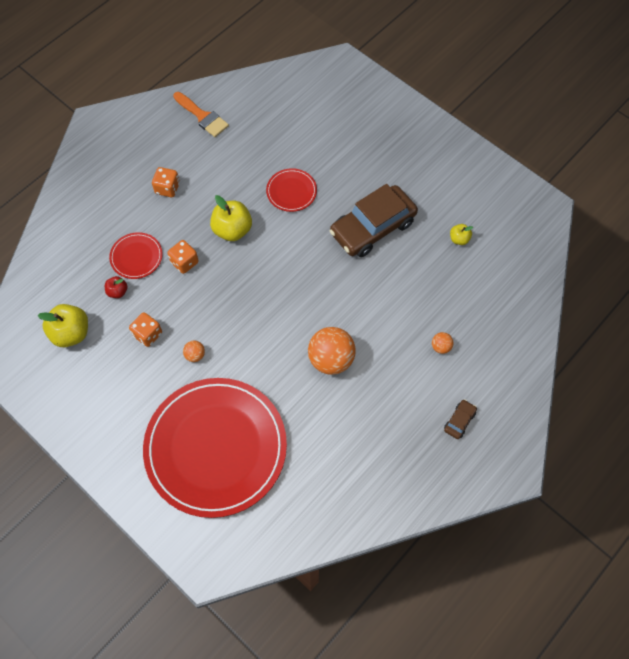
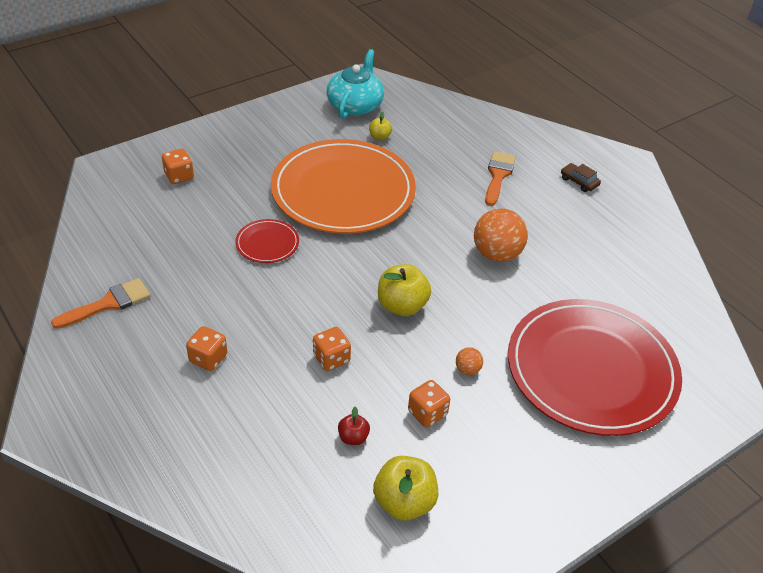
camera: 80 degrees left, 20 degrees down
red plate [109,232,163,279] -> none
yellow apple [210,195,252,241] -> yellow apple moved to [378,264,431,316]
brown car [330,184,418,257] -> orange plate [271,139,416,234]
orange ball [432,332,453,354] -> orange brush [485,151,516,206]
none -> orange dice [162,149,194,184]
none -> turquoise teapot [327,49,384,119]

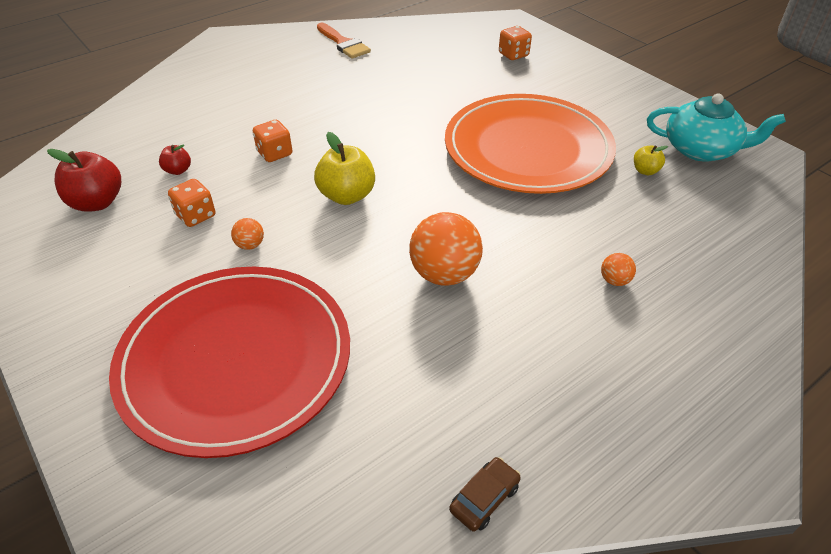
camera: 90 degrees right, 0 degrees up
orange dice [186,326,227,371] -> none
red plate [235,219,299,263] -> none
yellow apple [373,456,438,521] -> red apple [47,149,121,212]
orange brush [485,151,516,206] -> orange ball [601,253,636,286]
brown car [561,163,601,192] -> brown car moved to [449,457,521,532]

